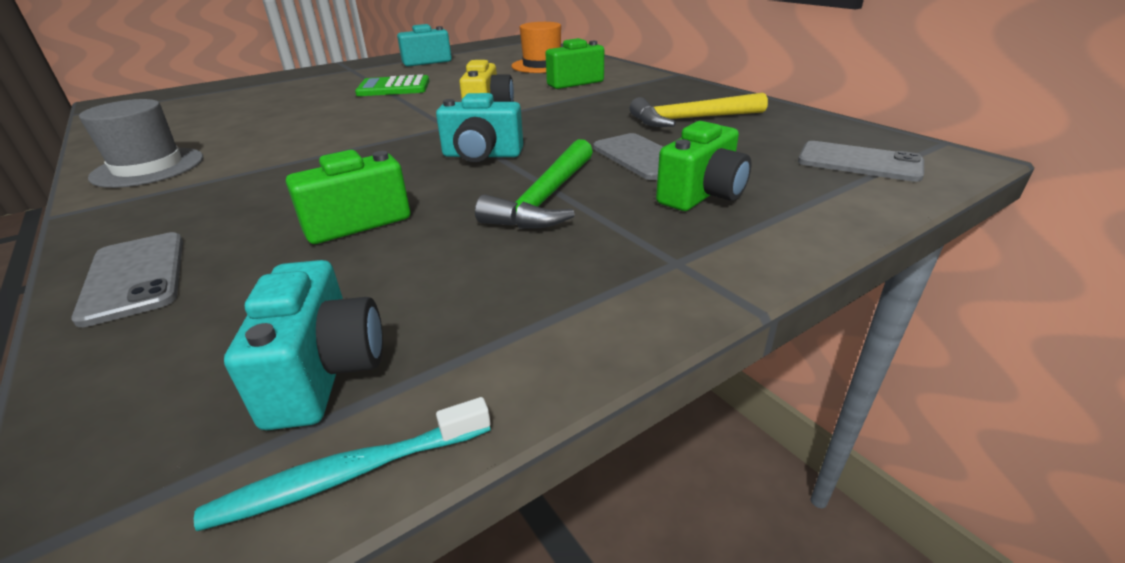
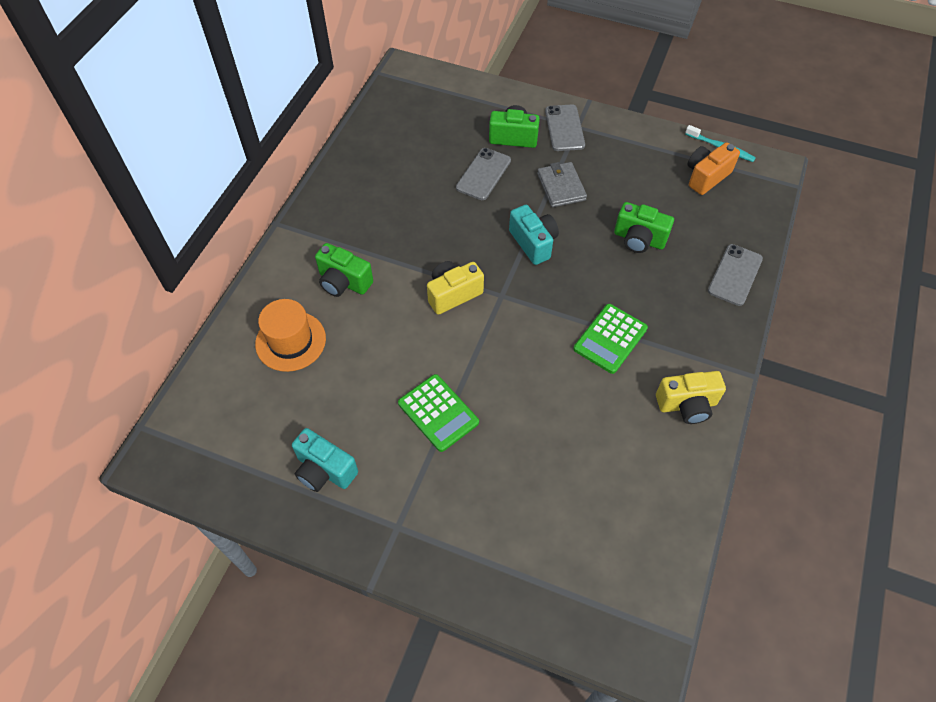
camera: 125 degrees left, 25 degrees up
grey hat [79,99,203,188] -> yellow camera [656,371,726,424]
turquoise camera [224,260,383,430] -> orange camera [688,142,740,195]
green hammer [475,139,593,229] -> grey wallet [537,162,587,207]
yellow hammer [630,92,768,127] -> none
grey phone [798,141,924,182] -> grey phone moved to [545,104,585,151]
none -> green calculator [573,304,648,374]

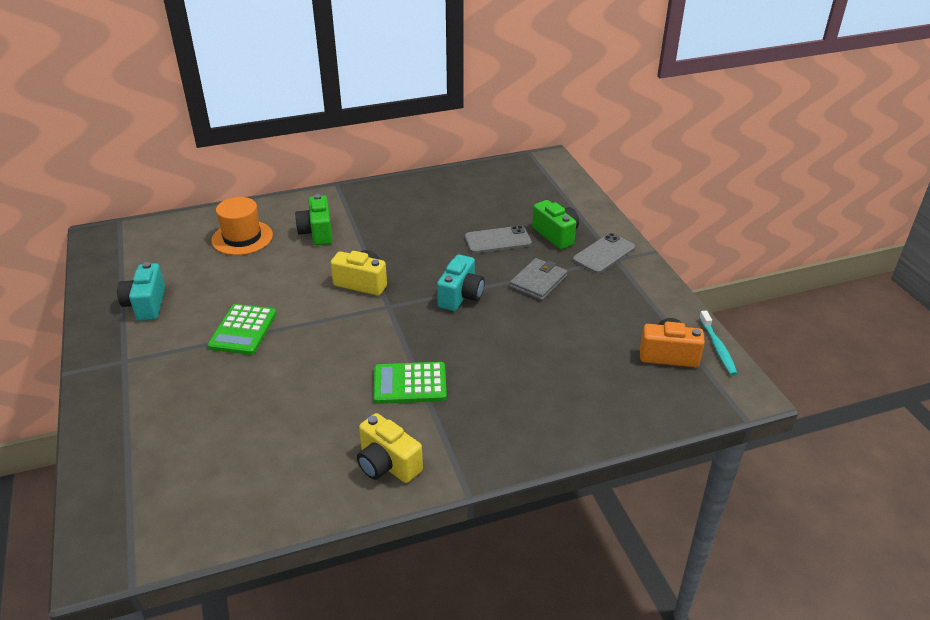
camera: 50 degrees right, 20 degrees down
green camera [614,202,674,253] -> none
grey phone [708,244,763,306] -> none

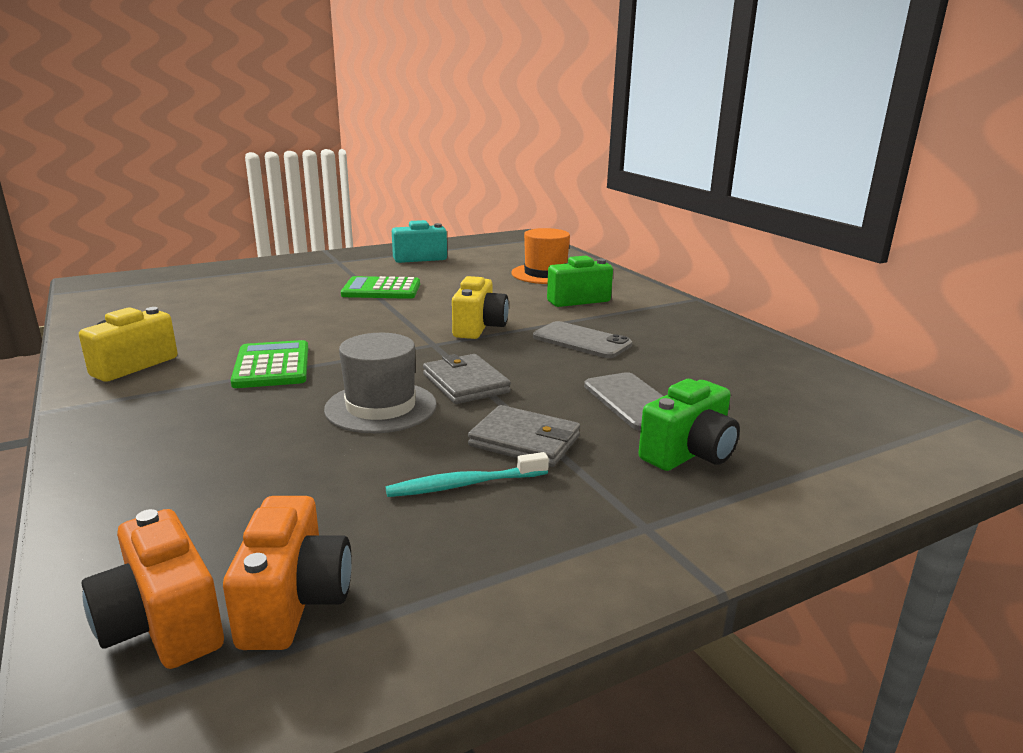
camera: 80 degrees right, 15 degrees down
turquoise camera [437,254,485,311] -> grey wallet [423,354,511,404]
grey phone [573,233,635,274] -> grey phone moved to [533,321,632,358]
turquoise toothbrush [699,311,738,376] -> turquoise toothbrush moved to [385,452,549,497]
none -> orange camera [81,509,224,669]
none -> grey hat [324,333,437,433]

